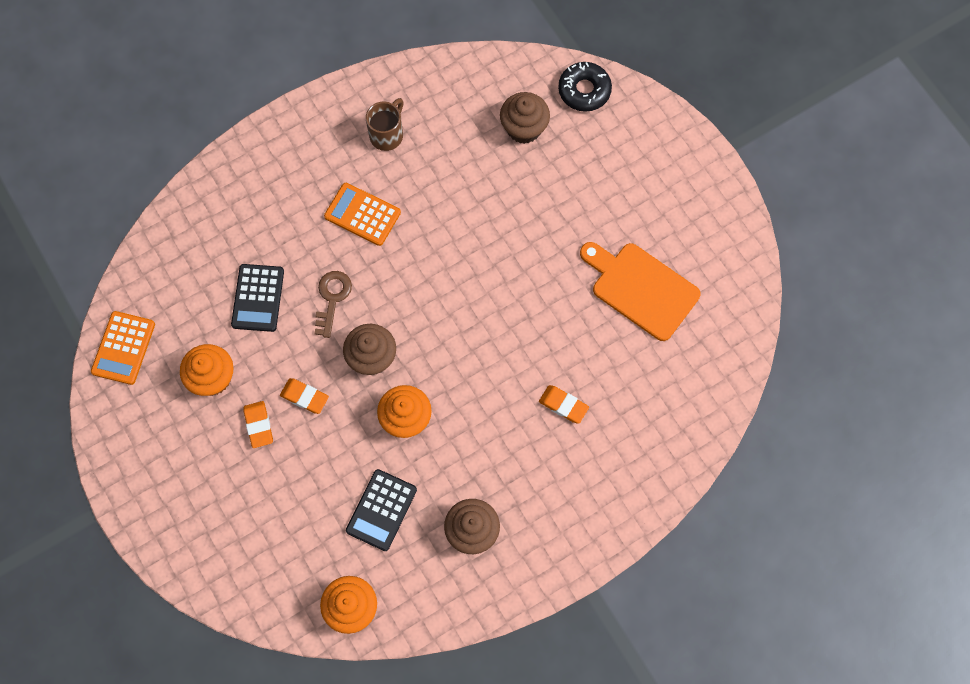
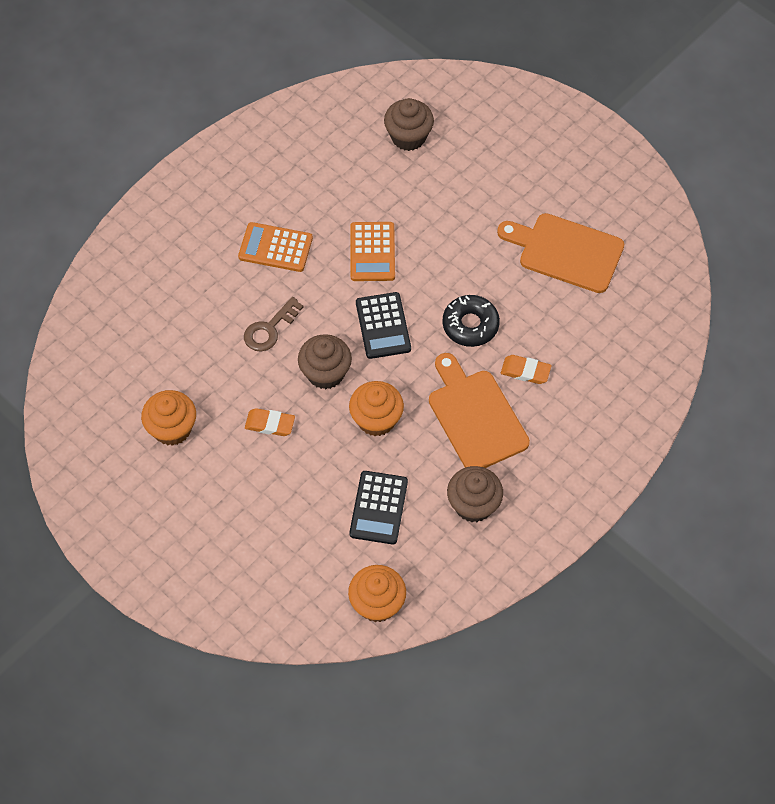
camera: 15 degrees left, 10 degrees down
orange calculator [91,311,155,385] -> orange calculator moved to [350,222,395,281]
black calculator [231,264,284,332] -> black calculator moved to [356,292,411,359]
orange eraser [243,401,273,448] -> none
brown key [314,271,352,338] -> brown key turned 135 degrees counterclockwise [244,297,304,351]
brown mug [366,98,404,151] -> none
black donut [558,62,612,112] -> black donut moved to [443,295,500,347]
none -> orange cutting board [429,353,530,468]

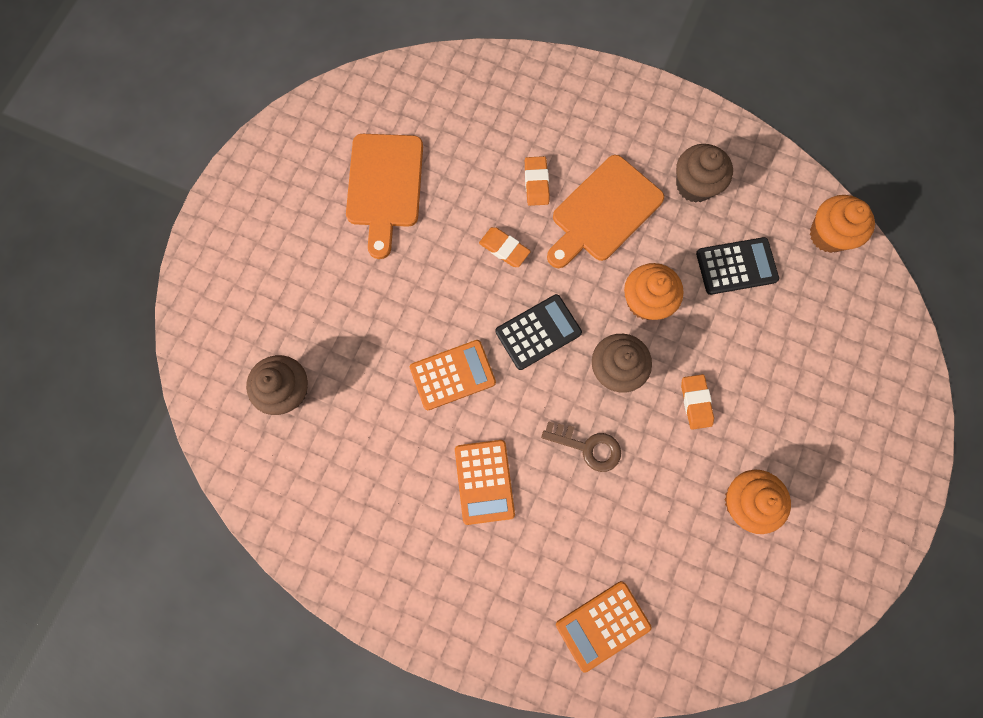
camera: 110 degrees left, 15 degrees up
black donut [443,295,500,347] -> orange eraser [479,227,531,267]
none -> orange calculator [556,581,652,673]

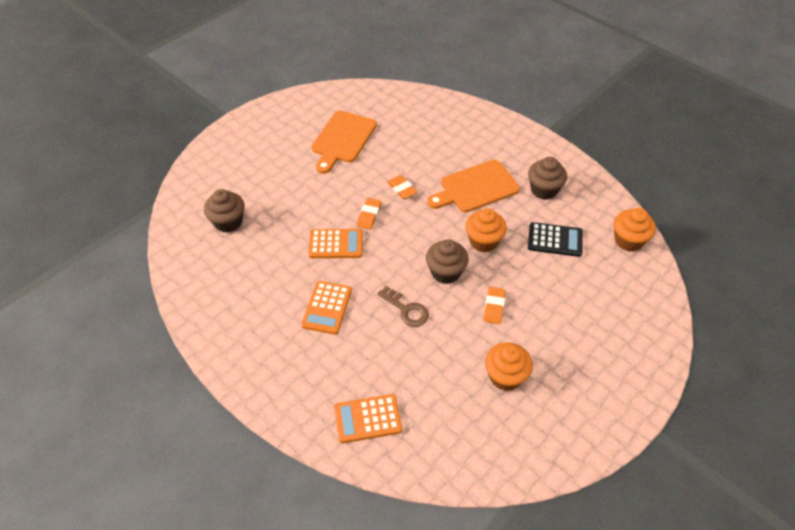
camera: 20 degrees right, 25 degrees down
black calculator [495,294,582,370] -> none
orange eraser [525,156,550,206] -> orange eraser moved to [357,198,381,230]

